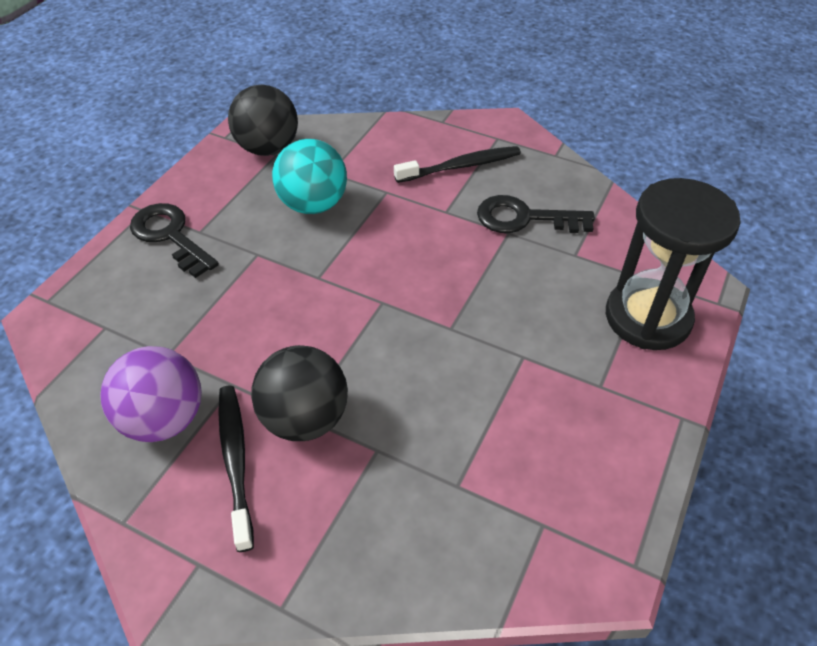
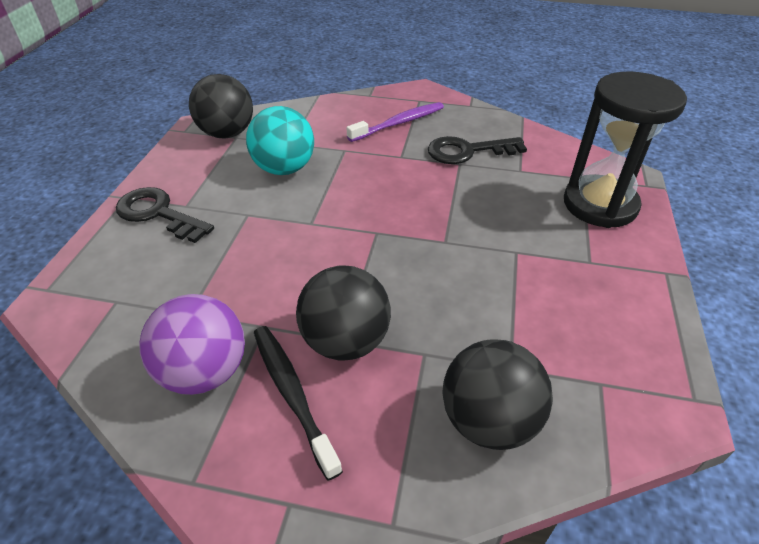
camera: 15 degrees left, 5 degrees down
black toothbrush [394,146,521,183] -> purple toothbrush [347,102,444,142]
none -> black ball [442,339,553,450]

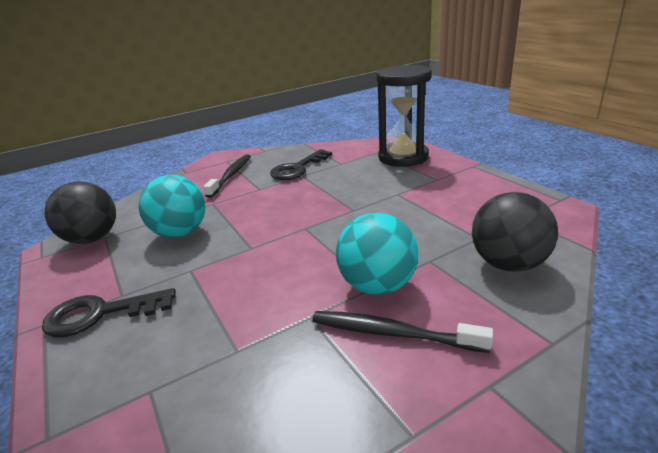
camera: 40 degrees left, 15 degrees down
purple ball [139,294,245,395] -> none
black ball [296,265,391,361] -> turquoise ball [336,213,418,295]
purple toothbrush [347,102,444,142] -> black toothbrush [203,154,251,198]

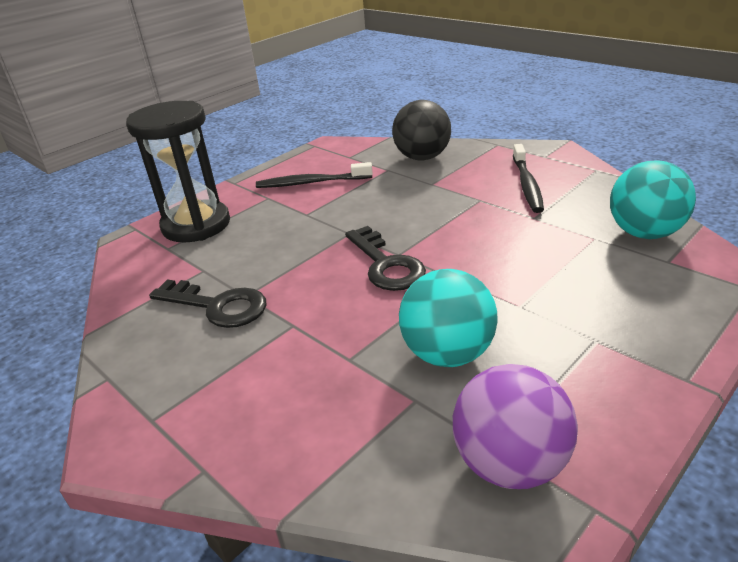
camera: 105 degrees left, 5 degrees up
black key [42,288,176,337] -> black key moved to [345,226,426,291]
black ball [44,182,116,244] -> purple ball [453,364,578,489]
black toothbrush [203,154,251,198] -> black toothbrush moved to [256,162,373,188]
turquoise ball [336,213,418,295] -> turquoise ball moved to [610,160,696,239]

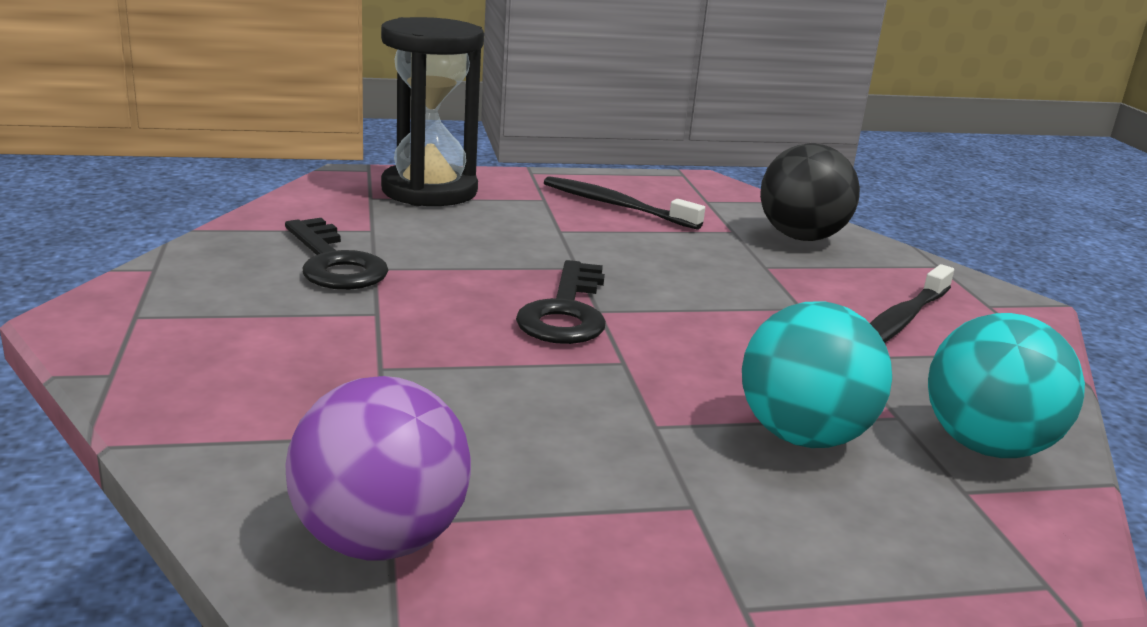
camera: 30 degrees right, 10 degrees down
turquoise ball [399,269,497,367] -> turquoise ball moved to [742,301,892,448]

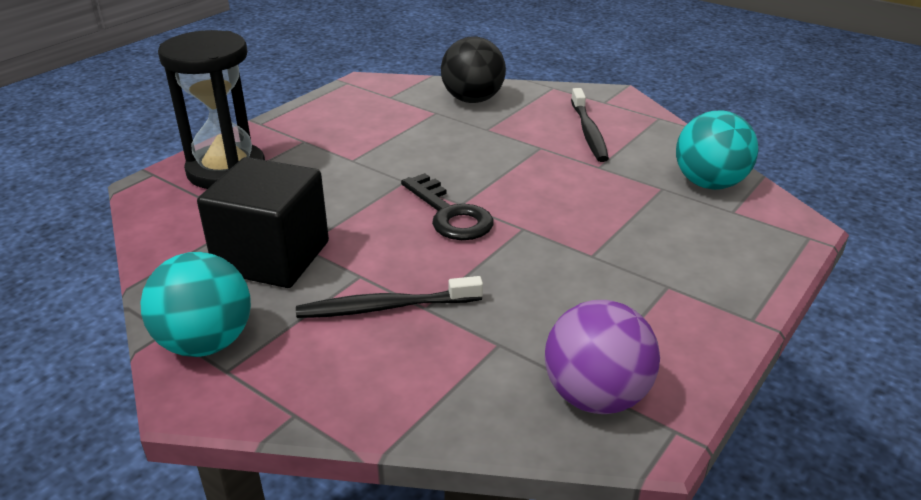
camera: 40 degrees left, 10 degrees up
black key [285,218,389,290] -> black cube [197,157,329,288]
black toothbrush [544,176,705,230] -> black toothbrush moved to [296,276,483,318]
turquoise ball [742,301,892,448] -> turquoise ball moved to [140,252,251,357]

